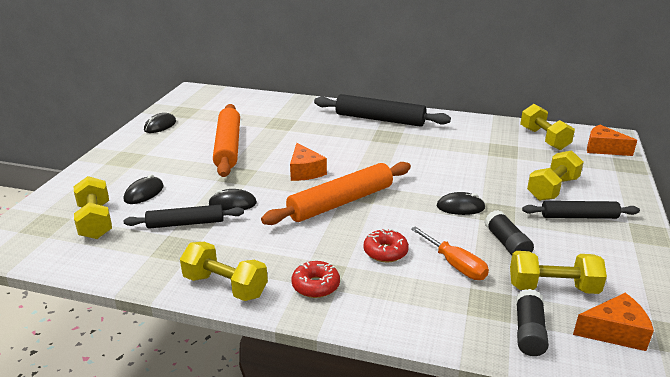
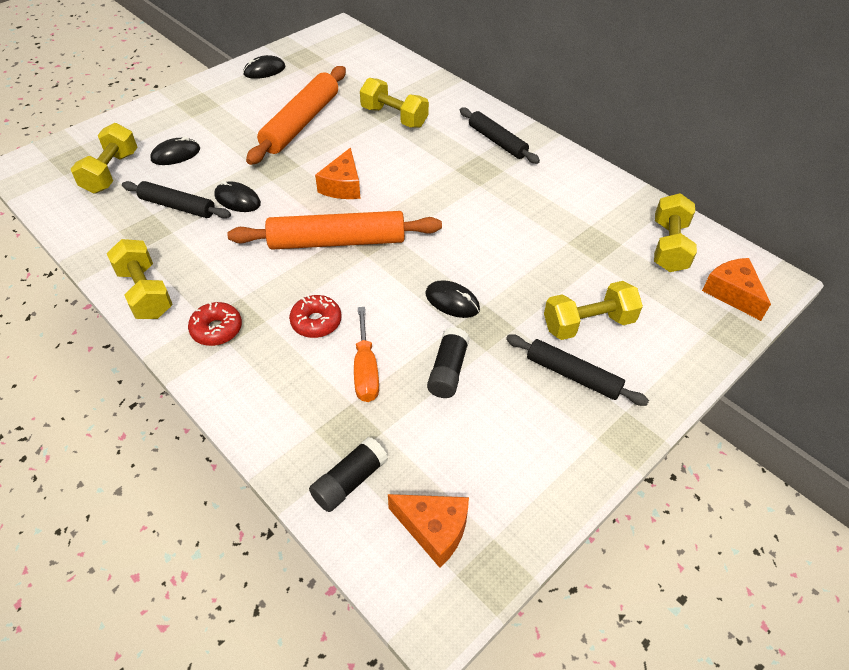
camera: 30 degrees right, 20 degrees up
black rolling pin [314,94,451,127] -> black rolling pin [460,107,540,164], size x0.62
yellow dumbbell [510,251,607,294] -> yellow dumbbell moved to [360,78,429,128]

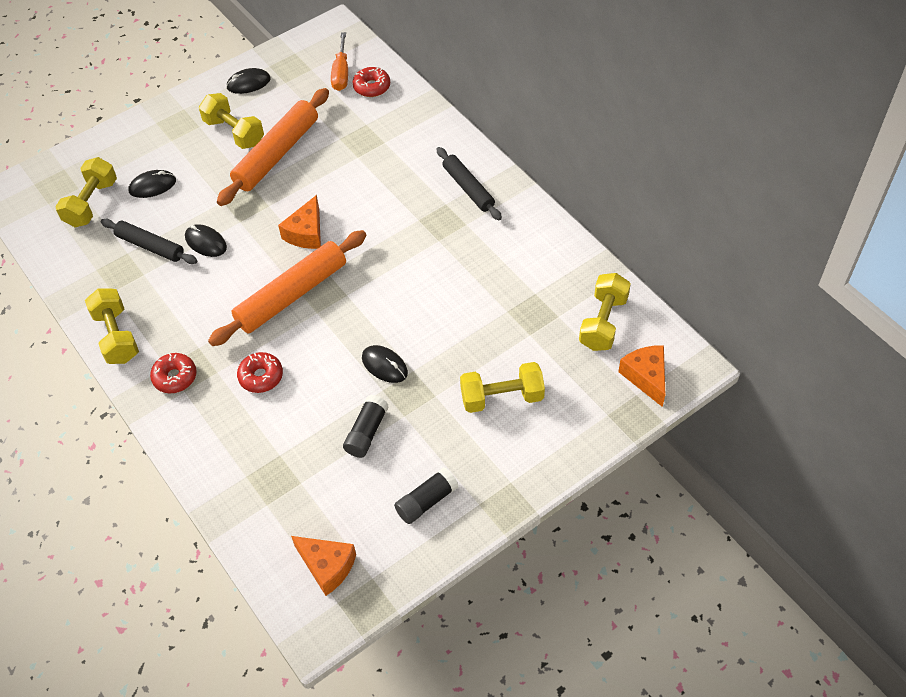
camera: 10 degrees right, 5 degrees up
orange rolling pin [227,211,442,250] -> orange rolling pin turned 45 degrees counterclockwise [208,230,367,346]
black glue stick [309,437,388,512] -> black glue stick moved to [394,467,458,524]
orange screwdriver [354,307,379,402] -> orange screwdriver moved to [331,32,348,91]
yellow dumbbell [360,78,429,128] -> yellow dumbbell moved to [199,93,264,149]
black rolling pin [506,334,649,406] -> none
none -> red donut [352,67,390,97]

